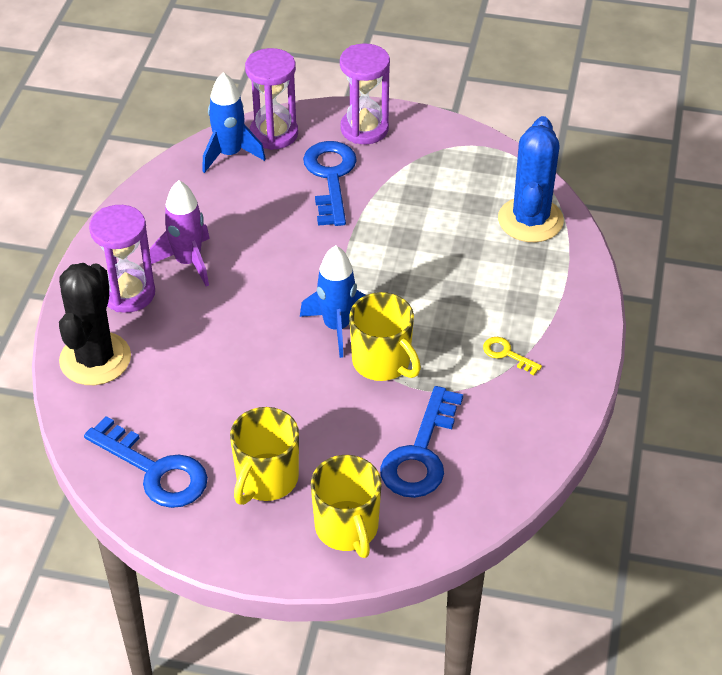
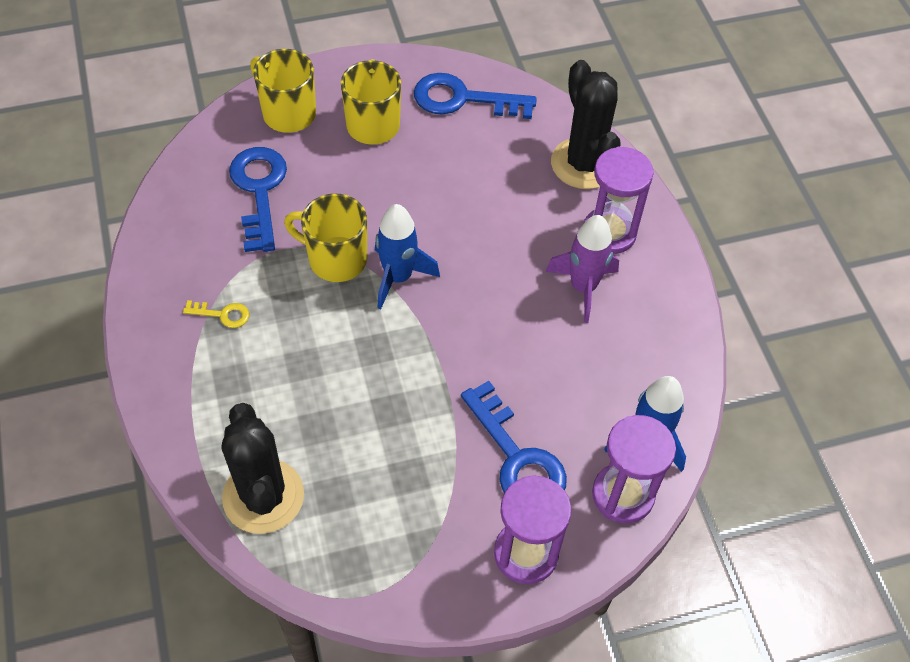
camera: 150 degrees right, 10 degrees up
blue cactus [498,116,564,242] -> black cactus [221,403,304,534]

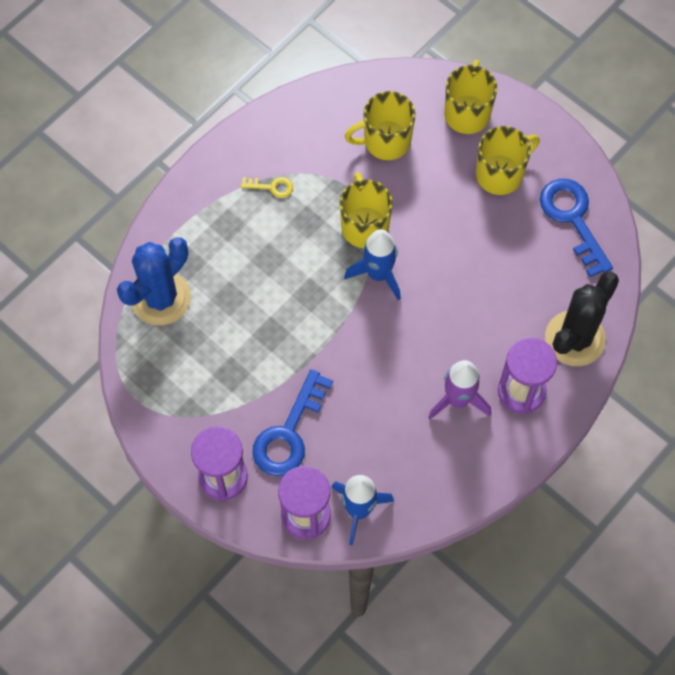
camera: 60 degrees right, 10 degrees up
yellow key [183,300,249,328] -> yellow key turned 60 degrees counterclockwise [241,177,293,198]
black cactus [221,403,304,534] -> blue cactus [117,237,191,325]
blue key [229,147,287,252] -> yellow mug [345,91,415,160]

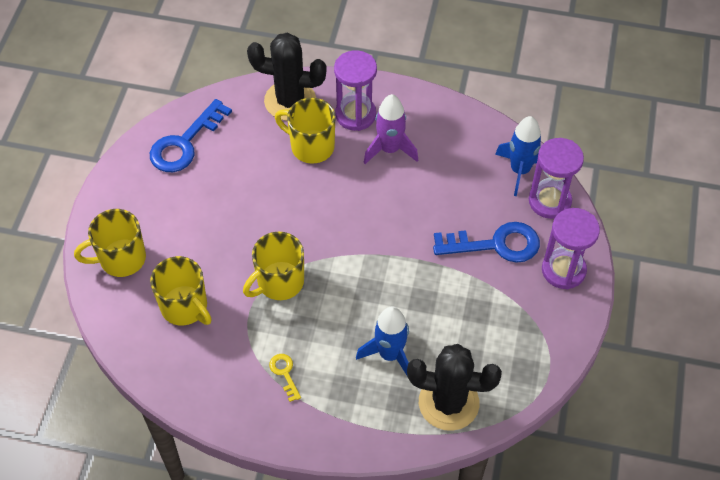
camera: 120 degrees left, 10 degrees down
blue cactus [117,237,191,325] -> black cactus [407,344,502,431]
blue rocket [344,229,401,301] -> blue rocket moved to [356,306,409,375]
yellow mug [476,126,540,195] -> yellow mug moved to [275,98,335,164]

